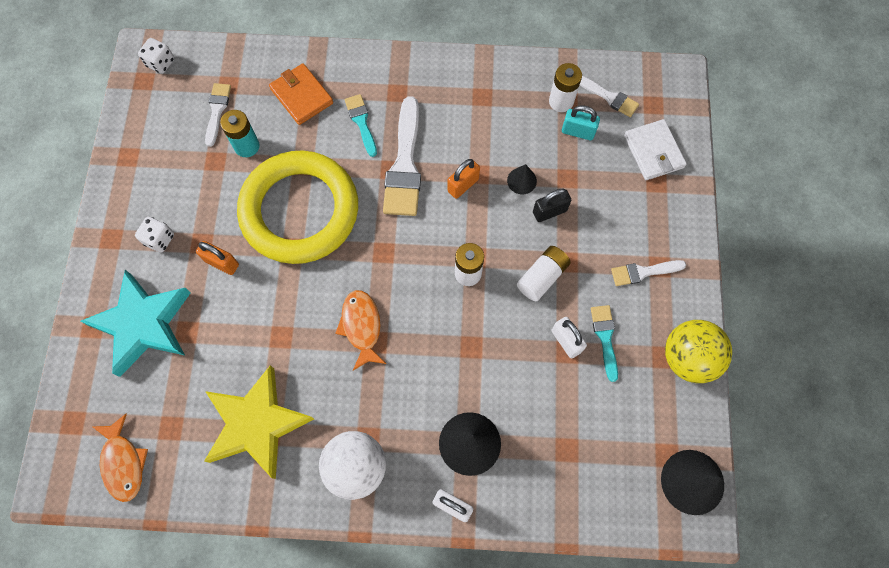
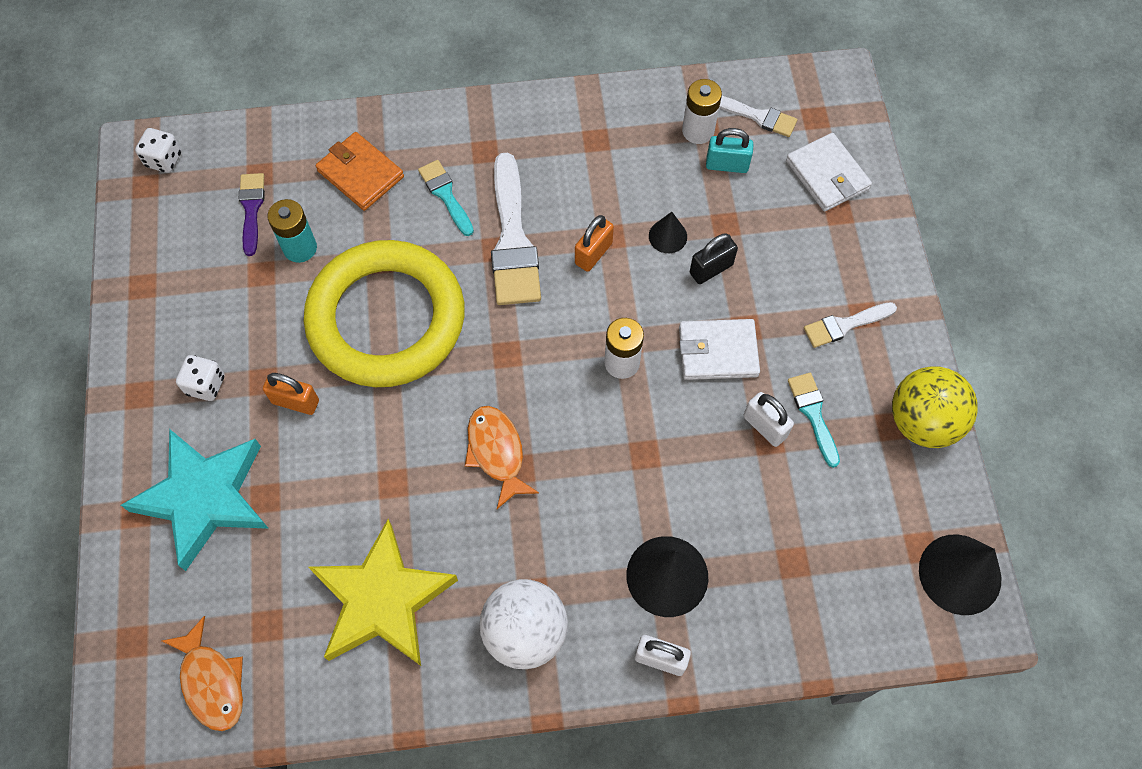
camera: 10 degrees left, 5 degrees down
white brush [205,83,231,147] -> purple brush [239,173,265,256]
white battery [517,246,571,301] -> white wallet [679,319,760,380]

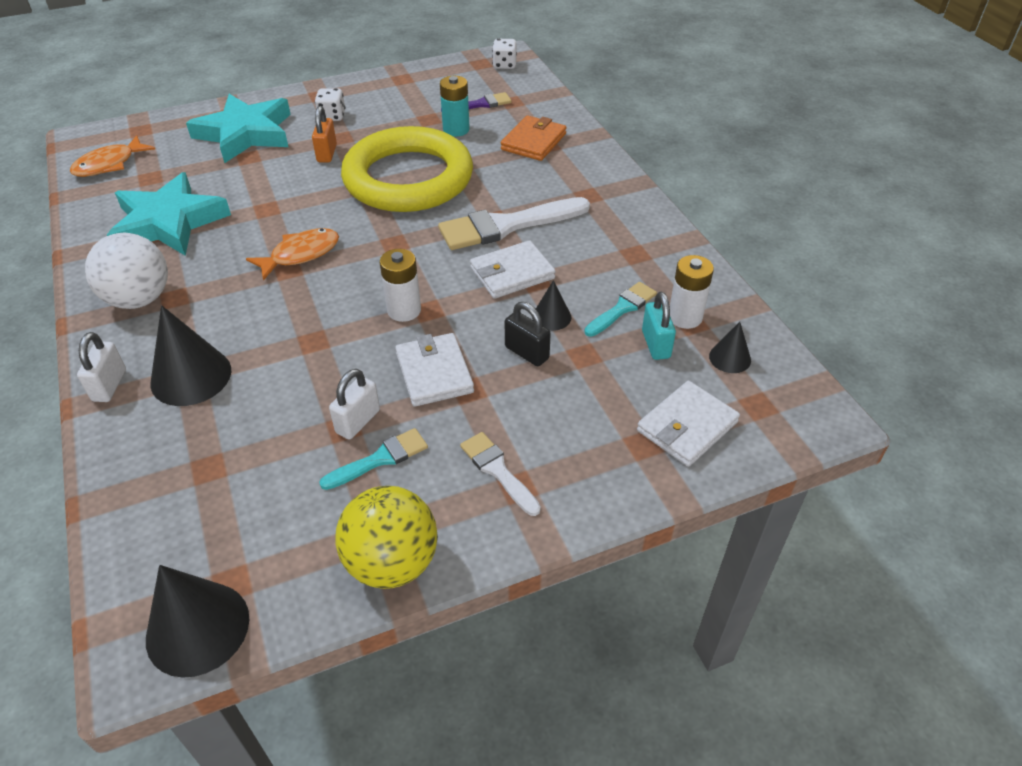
camera: 75 degrees right, 20 degrees down
yellow star [308,519,458,666] -> turquoise star [107,172,231,256]
turquoise brush [418,160,474,236] -> turquoise brush moved to [584,282,657,337]
orange padlock [575,215,614,272] -> white wallet [470,240,556,299]
white brush [719,96,797,137] -> black cone [709,322,751,373]

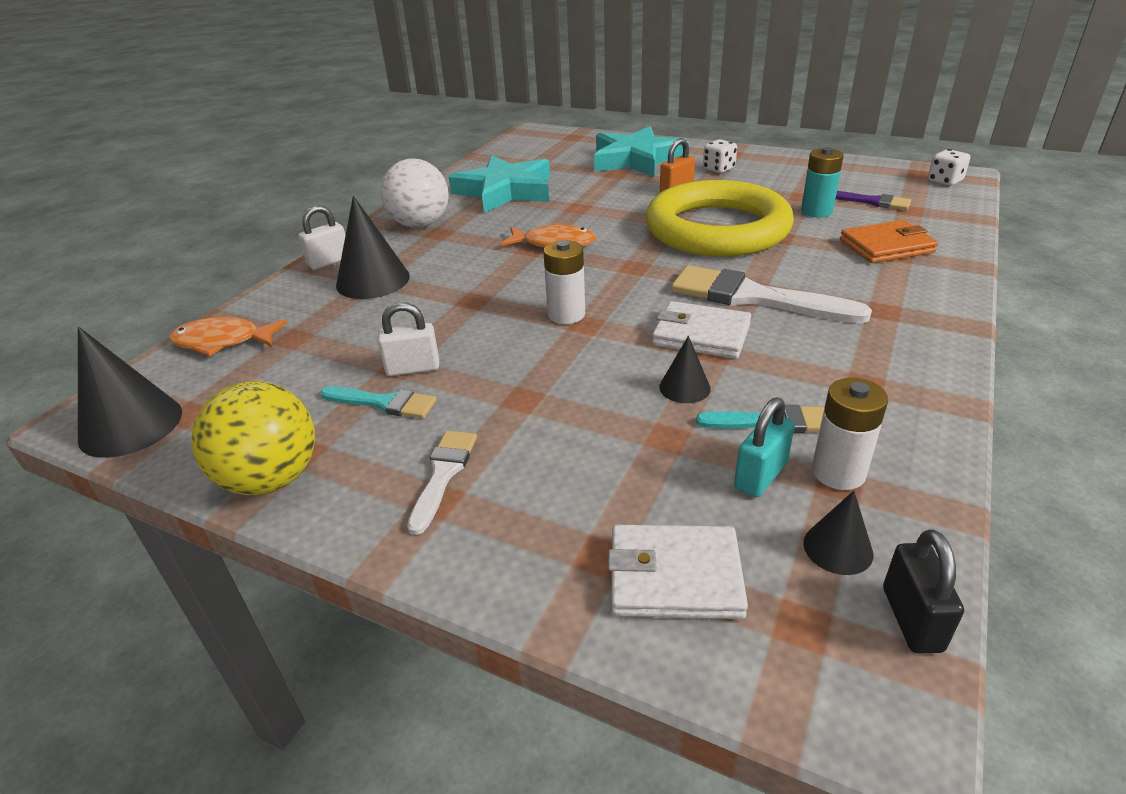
camera: 50 degrees right, 10 degrees down
orange fish [70,135,155,177] -> orange fish moved to [169,317,287,356]
white wallet [395,333,474,407] -> none
black padlock [505,302,551,366] -> black padlock moved to [883,529,964,654]

